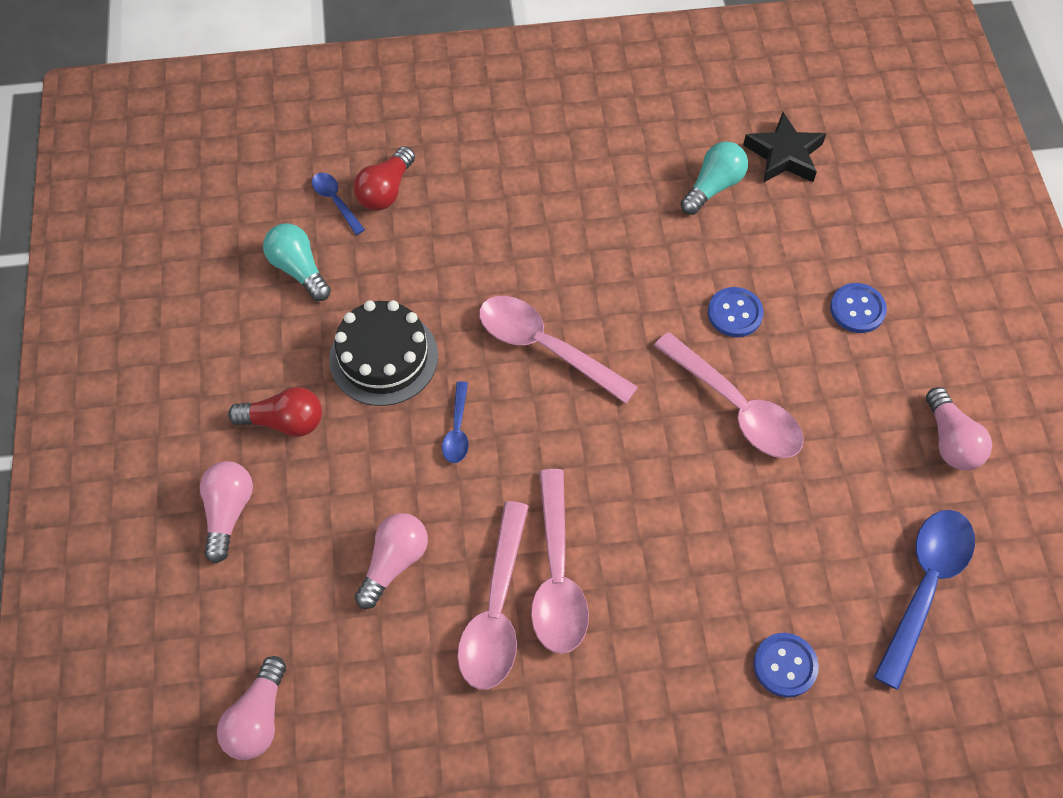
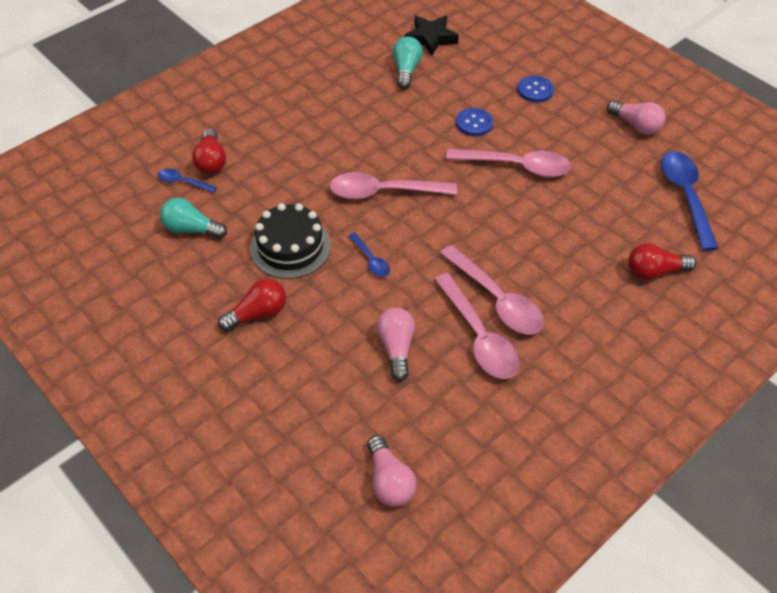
camera: 35 degrees left, 10 degrees down
pink light bulb [200,461,253,563] -> none
blue button [753,633,819,697] -> red light bulb [628,243,696,280]

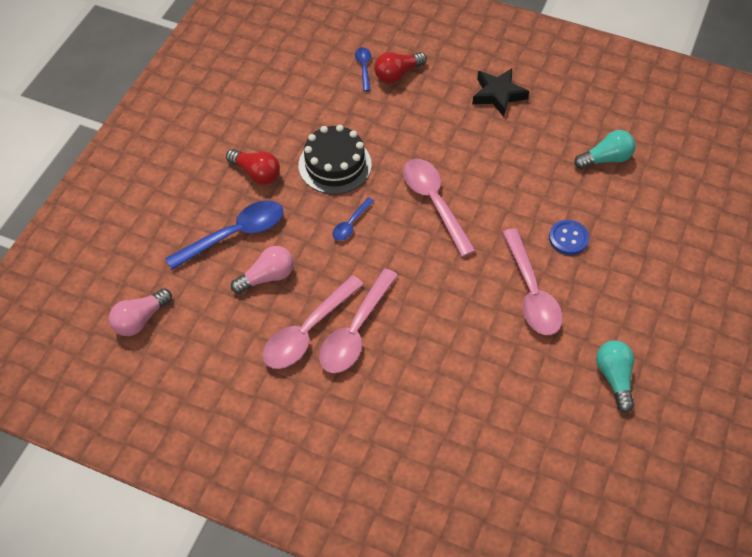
camera: 65 degrees right, 5 degrees up
turquoise light bulb [160,198,227,239] -> turquoise light bulb moved to [596,340,634,413]
black star [405,15,459,56] -> black star moved to [472,68,530,117]
blue button [518,76,554,103] -> none
pink light bulb [607,100,666,135] -> none
red light bulb [628,243,696,280] -> none
blue spoon [661,151,719,251] -> blue spoon moved to [165,200,283,270]

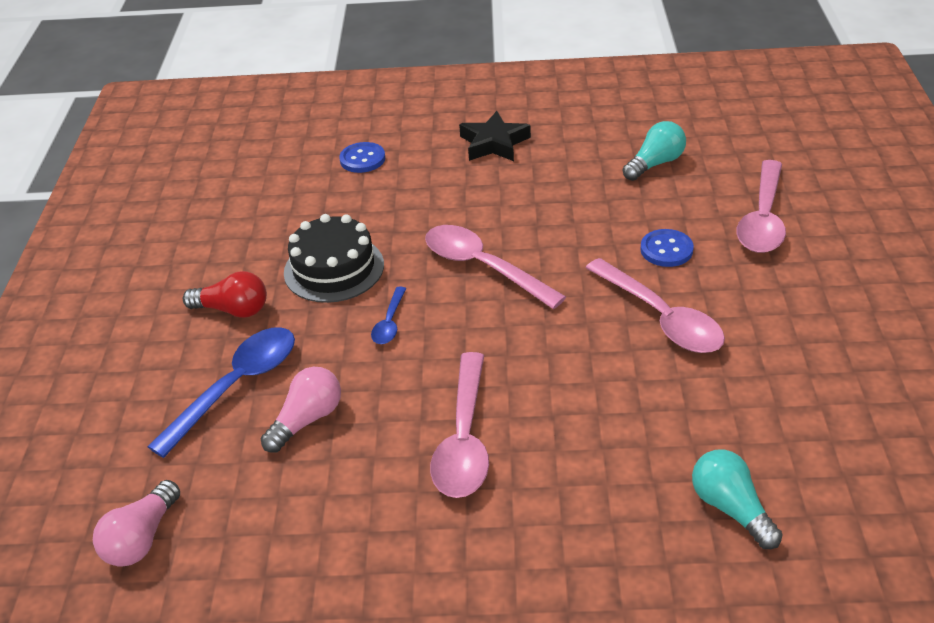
camera: 20 degrees left, 15 degrees down
pink spoon [263,275,364,369] -> pink spoon moved to [737,160,786,253]
blue spoon [355,47,371,91] -> none
red light bulb [374,52,427,83] -> blue button [339,142,385,173]
turquoise light bulb [596,340,634,413] -> turquoise light bulb moved to [692,450,783,549]

